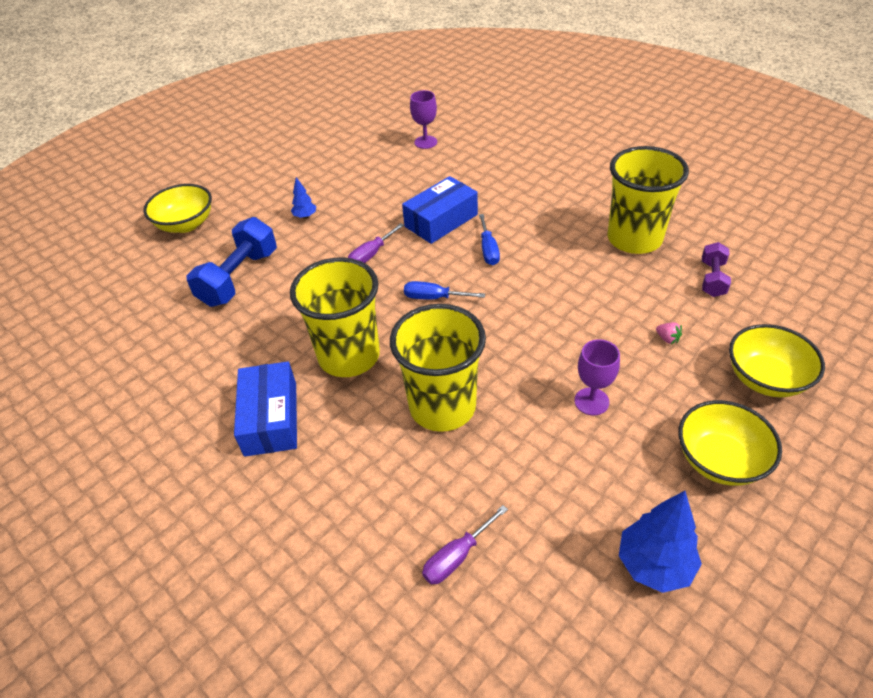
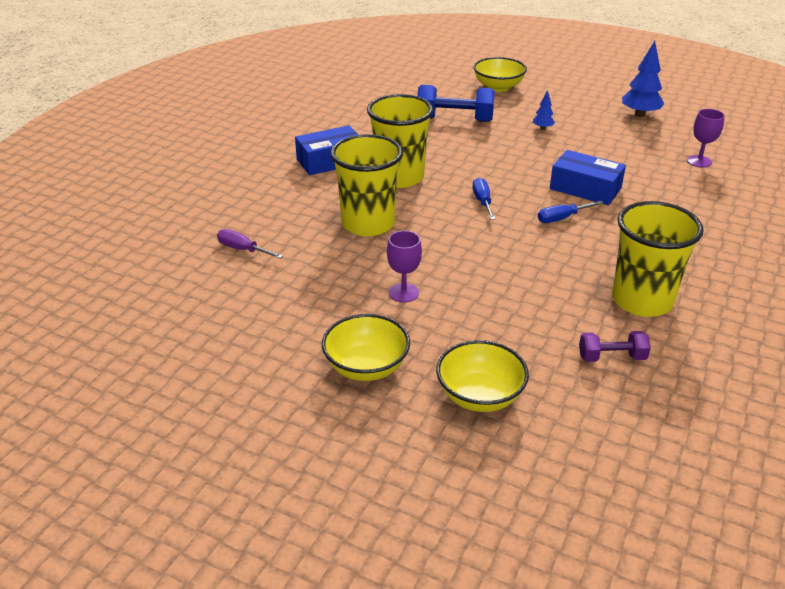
camera: 70 degrees right, 10 degrees down
purple screwdriver [348,223,404,263] -> none
blue tree [619,491,702,593] -> blue tree moved to [622,41,664,117]
pink strawberry [656,322,682,344] -> none

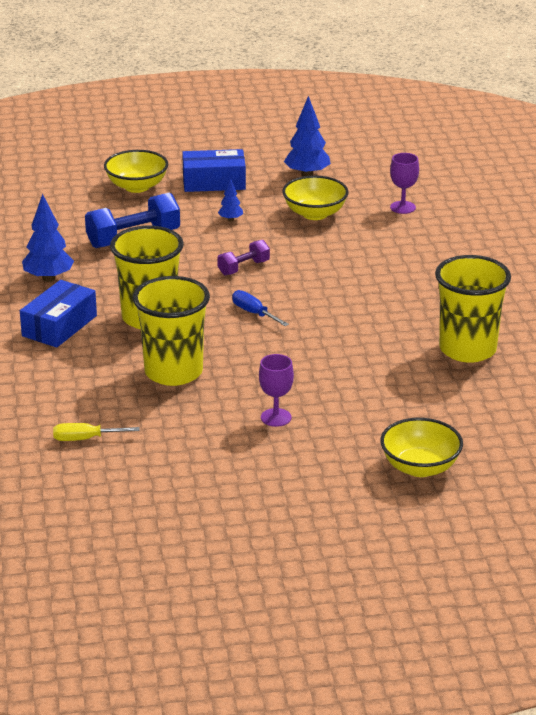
camera: 35 degrees left, 5 degrees down
purple screwdriver [217,229,283,258] -> yellow screwdriver [53,423,140,441]
yellow bowl [322,314,410,381] -> yellow bowl moved to [282,176,349,220]
blue screwdriver [538,201,603,223] -> none
blue box [550,150,626,205] -> blue box moved to [182,149,246,192]
purple dumbbell [579,331,651,362] -> purple dumbbell moved to [217,240,270,275]
none -> blue tree [22,194,74,282]

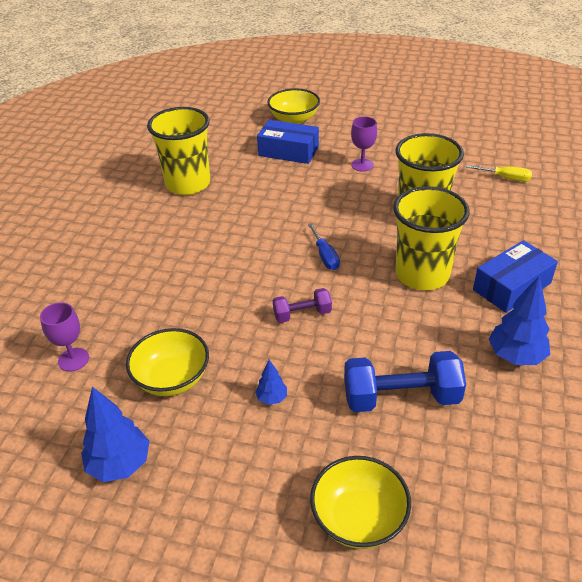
camera: 155 degrees left, 10 degrees up
blue box [182,149,246,192] -> blue box moved to [257,120,319,164]

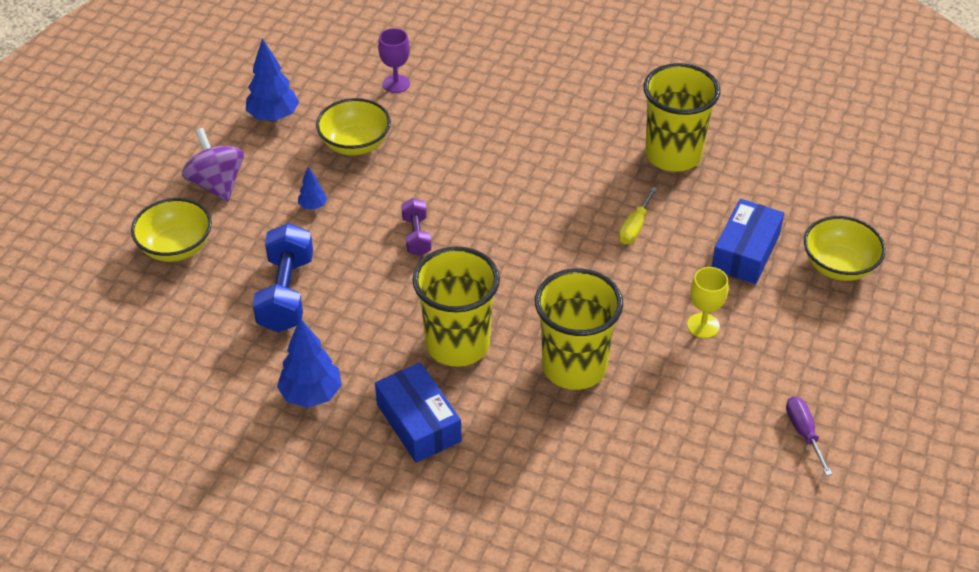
camera: 95 degrees right, 5 degrees up
blue screwdriver [308,224,340,270] -> none
purple goblet [351,116,377,172] -> yellow goblet [687,267,728,338]
yellow screwdriver [466,165,532,182] -> yellow screwdriver moved to [619,187,658,244]
none -> purple spinning top [182,128,244,202]
none -> purple screwdriver [786,396,832,476]

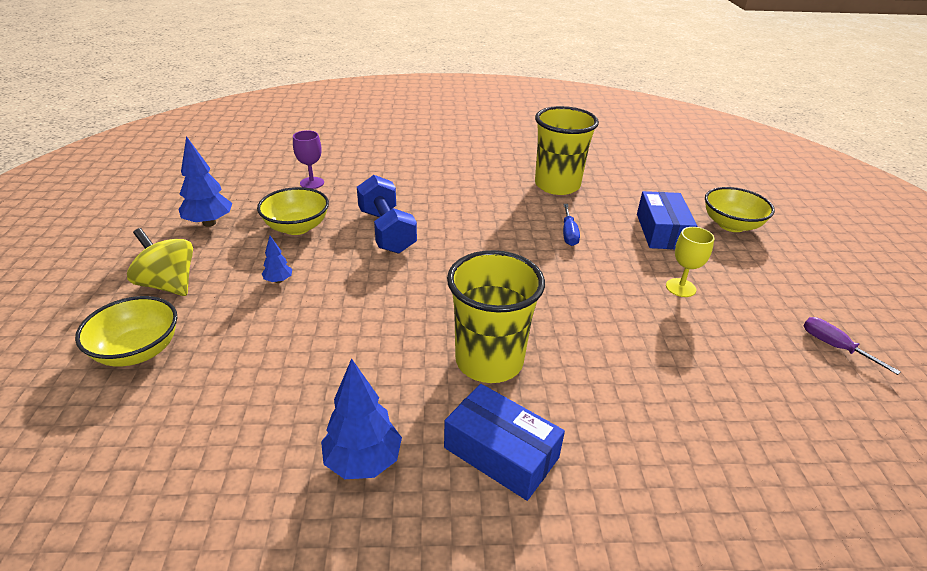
camera: 25 degrees left, 10 degrees down
purple spinning top [182,128,244,202] -> yellow spinning top [127,228,193,296]
blue dumbbell [253,223,313,332] -> blue dumbbell moved to [357,175,417,254]
purple dumbbell [401,198,432,256] -> none
yellow cup [535,269,623,390] -> none
yellow screwdriver [619,187,658,244] -> blue screwdriver [563,204,580,246]

